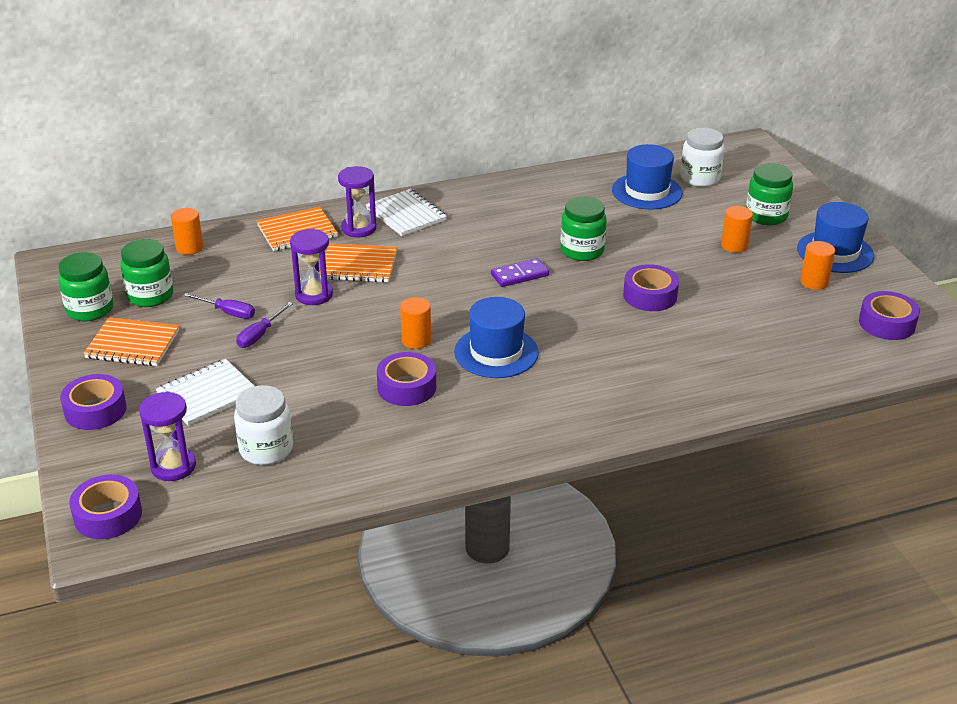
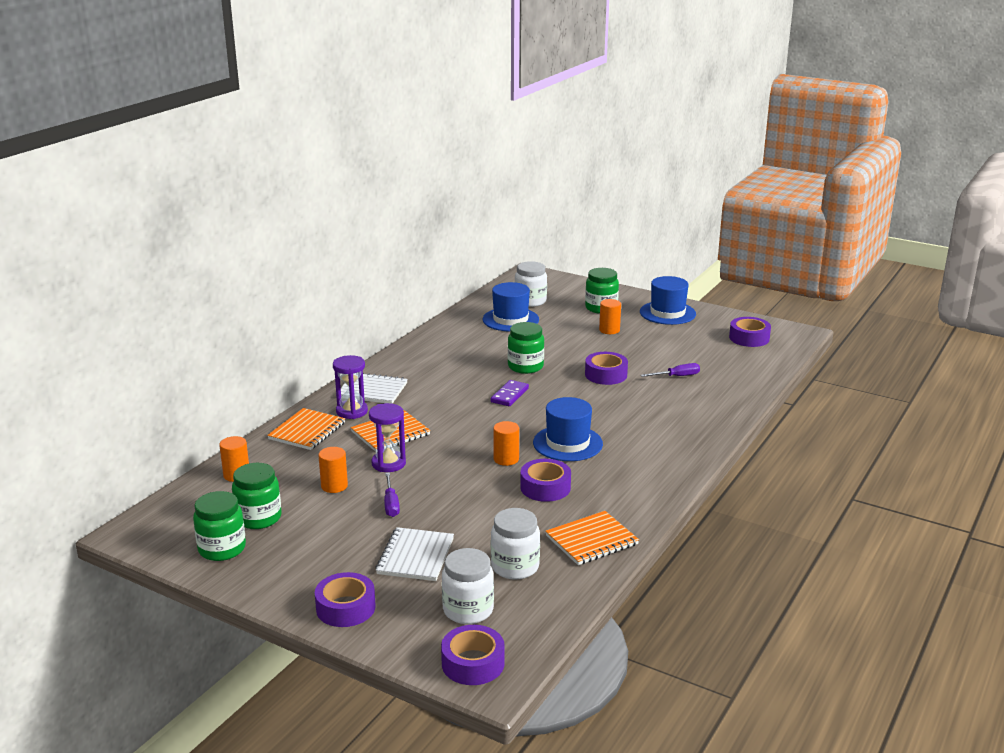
camera: 40 degrees left, 10 degrees down
orange notebook [83,317,179,366] -> orange notebook moved to [545,511,639,565]
purple hourglass [139,391,196,481] -> white jar [442,548,494,624]
purple screwdriver [183,293,255,319] -> purple screwdriver moved to [641,363,700,377]
orange cylinder [800,241,835,290] -> orange cylinder moved to [318,447,348,493]

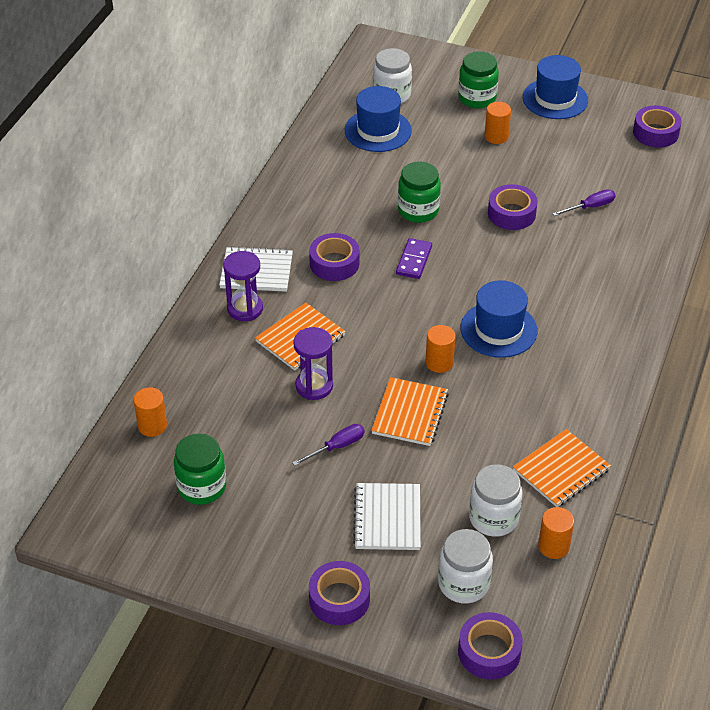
camera: 10 degrees left, 20 degrees up
green jar [193,491,246,561] -> none
orange notebook [267,408,345,450] -> orange notebook moved to [371,377,449,446]
orange cylinder [318,447,348,493] -> orange cylinder moved to [538,507,574,559]
purple screwdriver [384,472,400,517] -> purple screwdriver turned 105 degrees counterclockwise [292,424,364,466]
purple tape [520,459,571,502] -> purple tape moved to [309,233,360,281]

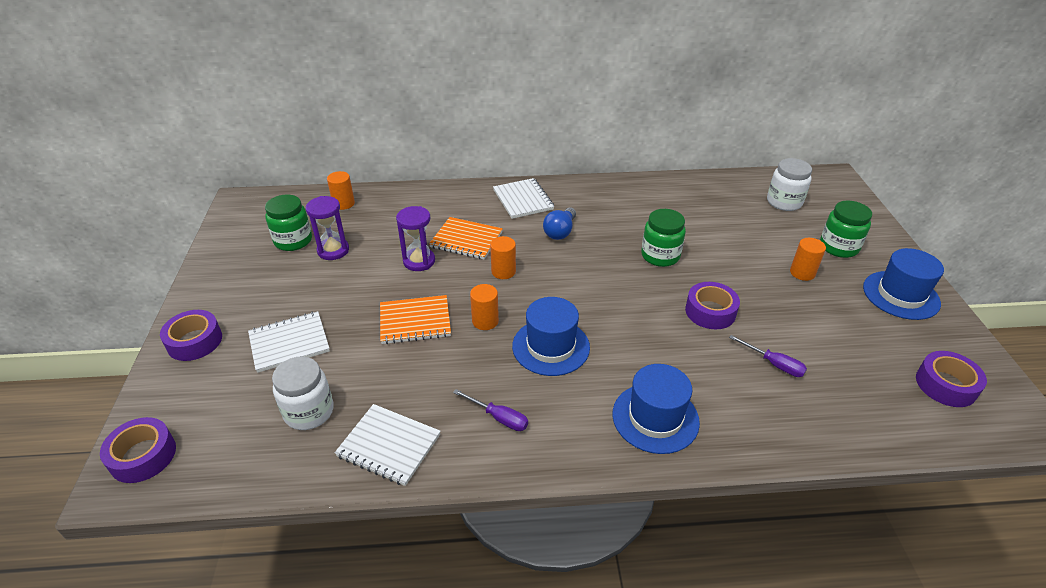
camera: 65 degrees right, 5 degrees down
purple hourglass [223,251,263,321] -> purple hourglass moved to [306,196,349,260]
purple screwdriver [292,424,364,466] -> purple screwdriver moved to [453,389,528,431]
purple tape [309,233,360,281] -> blue light bulb [543,207,576,240]
blue hat [345,86,412,152] -> blue hat moved to [612,364,700,454]
purple domino [396,238,432,279] -> none
white jar [438,529,493,604] -> none
orange notebook [513,429,611,507] -> white notebook [335,404,441,486]
orange cylinder [538,507,574,559] -> orange cylinder moved to [490,236,516,279]

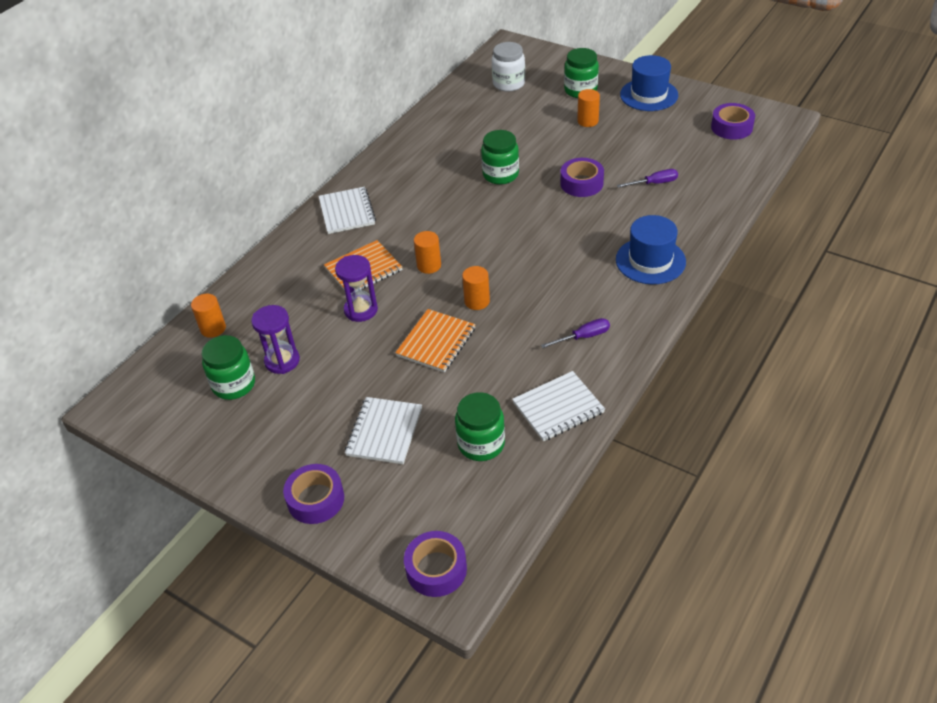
camera: 50 degrees left, 5 degrees up
white jar [272,356,334,430] -> green jar [455,392,505,461]
white notebook [493,178,554,219] -> white notebook turned 60 degrees clockwise [318,187,376,234]
blue hat [512,297,590,376] -> none
blue light bulb [543,207,576,240] -> none

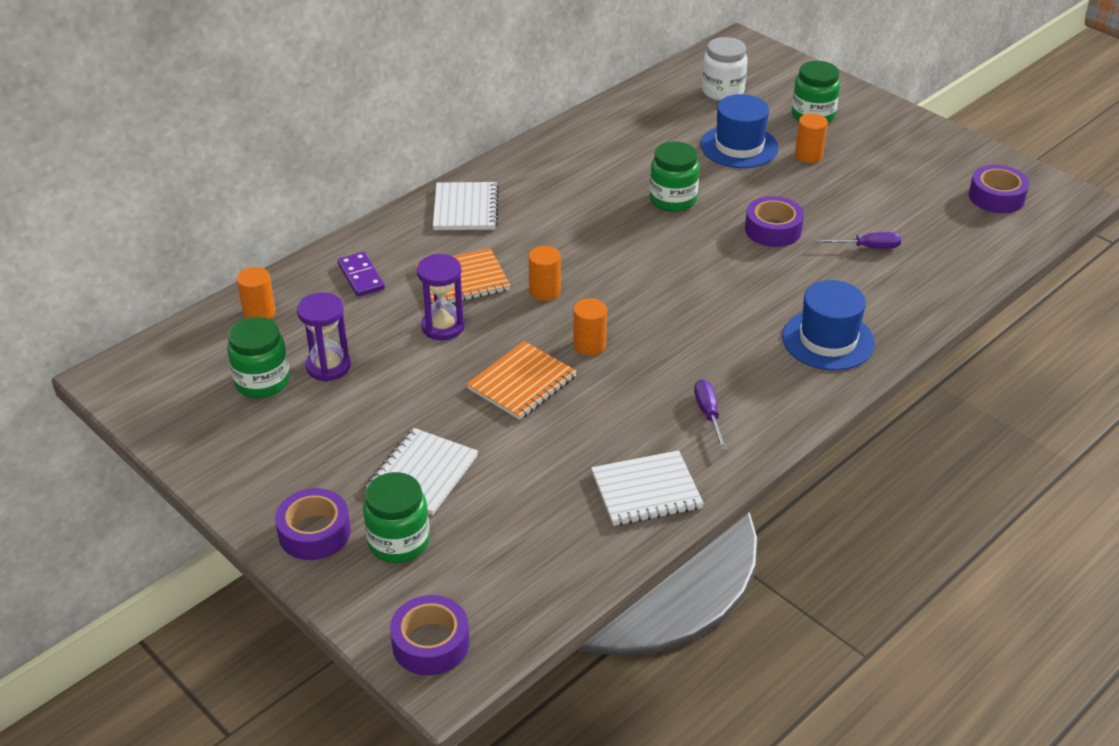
camera: 10 degrees right, 5 degrees down
green jar [455,392,505,461] -> green jar moved to [363,472,430,563]
purple screwdriver [541,318,610,348] -> purple screwdriver turned 90 degrees counterclockwise [694,379,727,450]
blue hat [620,55,678,111] -> blue hat moved to [701,94,779,168]
none -> purple domino [337,252,385,297]

